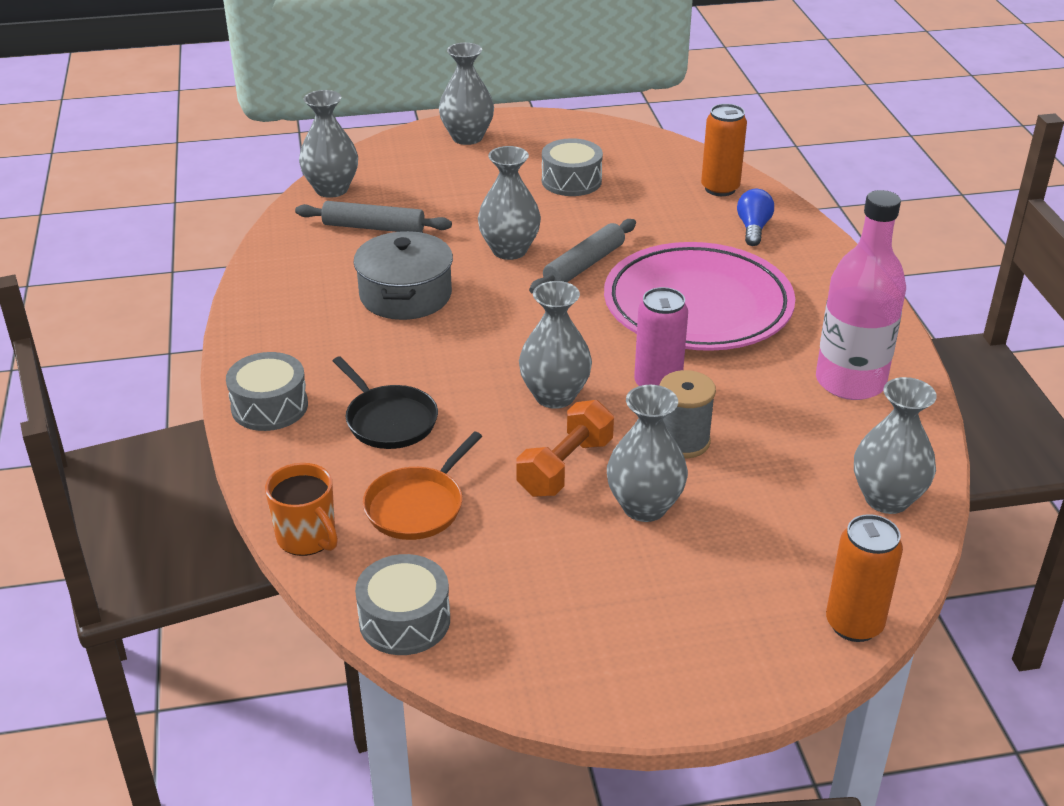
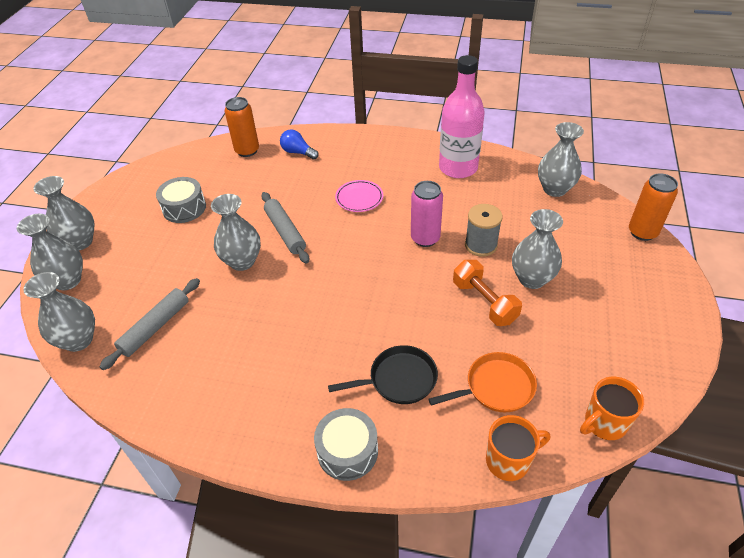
camera: 65 degrees left, 10 degrees up
grey pot [354,231,453,320] -> none
grey drum [355,554,450,655] -> orange mug [580,377,644,440]
orange pan [363,432,482,540] -> orange pan turned 75 degrees counterclockwise [428,352,537,412]
grey vase [519,281,592,409] -> grey vase moved to [17,214,83,290]
pink plate [604,242,795,351] -> pink plate [335,180,383,212], size x0.41

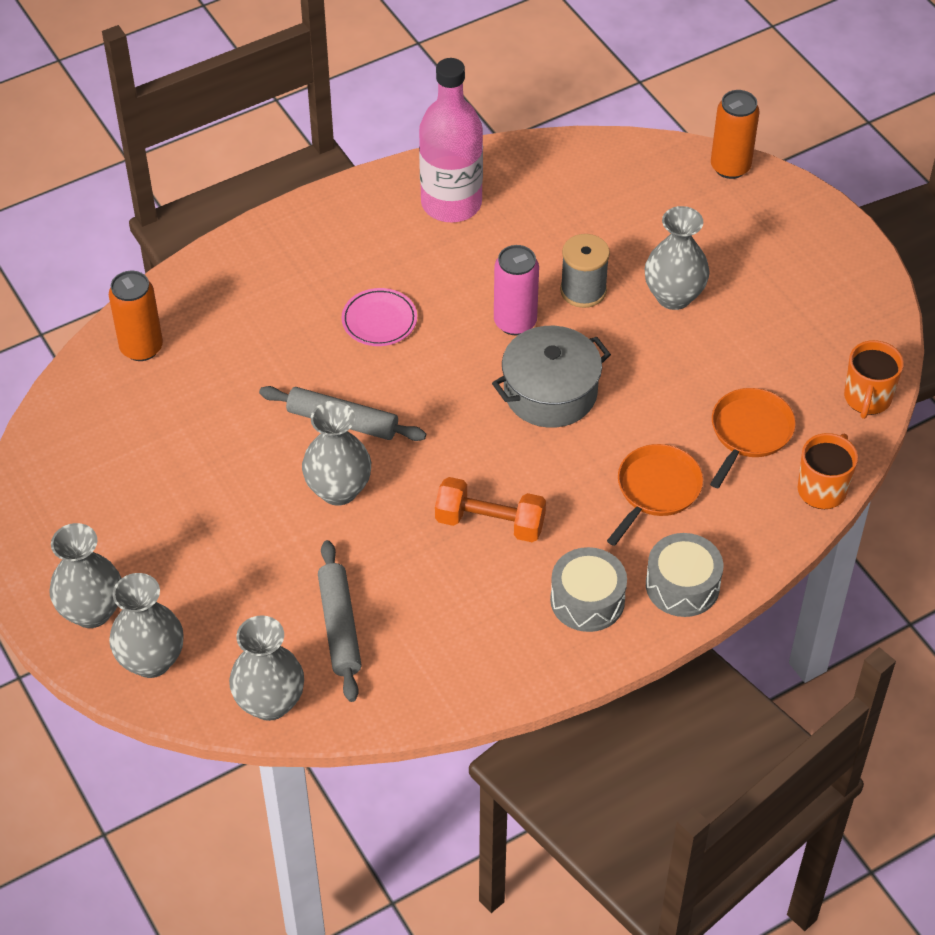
camera: 45 degrees left, 5 degrees up
grey drum [156,177,206,223] -> grey drum moved to [550,547,627,632]
blue light bulb [280,129,319,160] -> none
black pan [328,345,438,404] -> orange pan [607,444,703,546]
orange dumbbell [453,260,522,326] -> orange dumbbell moved to [435,477,546,542]
grey vase [538,122,584,197] -> none
none -> grey pot [492,326,611,428]

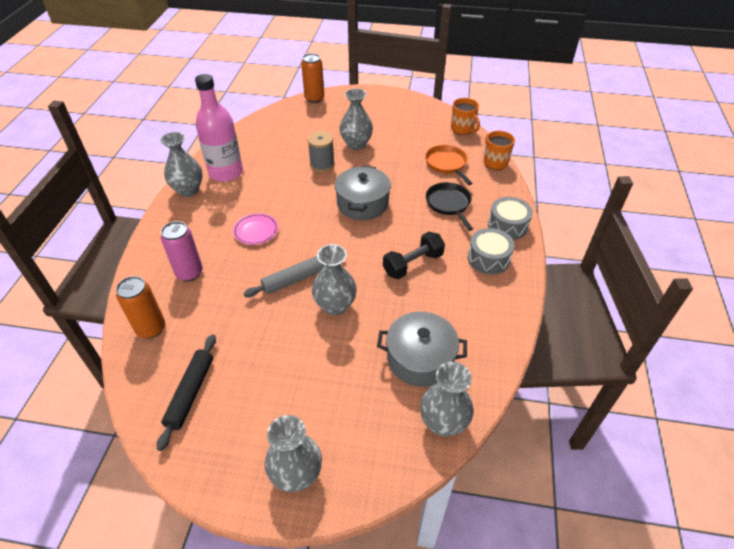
camera: 50 degrees left, 5 degrees down
grey vase [109,573,184,678] -> grey vase moved to [160,132,202,197]
grey rolling pin [318,540,361,702] -> grey pot [377,312,467,387]
orange dumbbell [435,477,546,542] -> black dumbbell [383,232,445,279]
pink can [494,245,539,335] -> pink can moved to [161,221,203,282]
orange pan [607,444,703,546] -> black pan [426,182,473,231]
none -> black rolling pin [157,334,216,451]

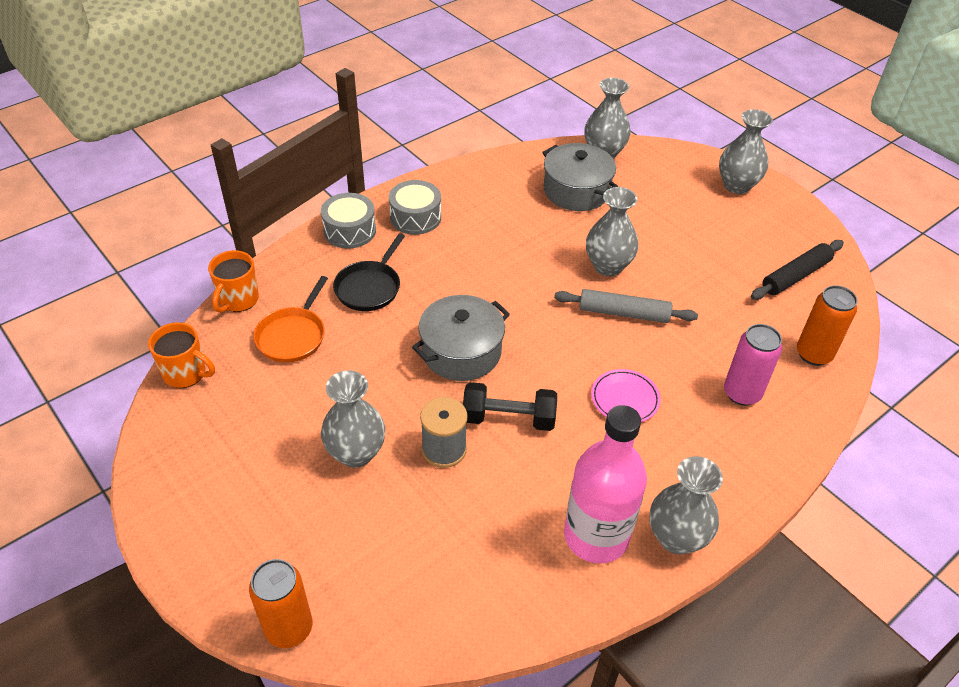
camera: 140 degrees left, 0 degrees up
black dumbbell [383,232,445,279] -> black dumbbell moved to [463,382,557,431]
orange mug [451,98,480,135] -> orange mug turned 105 degrees clockwise [148,322,215,388]

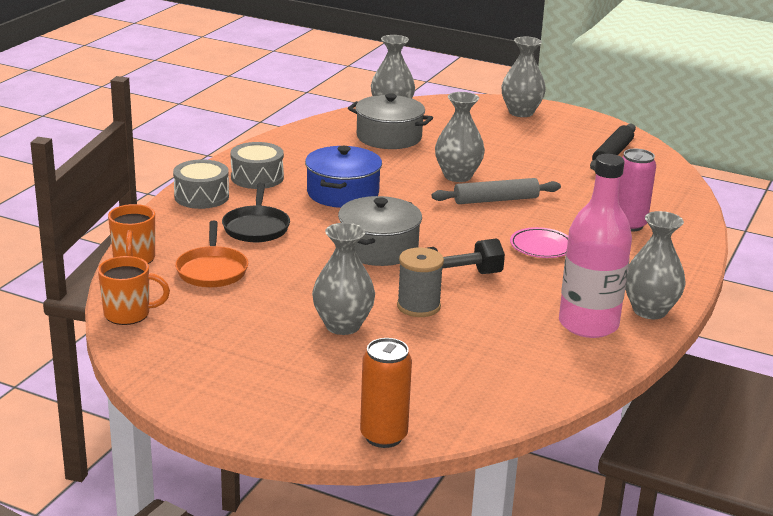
camera: 25 degrees left, 20 degrees down
orange can [797,285,857,366] -> none
none -> blue pot [305,146,382,208]

